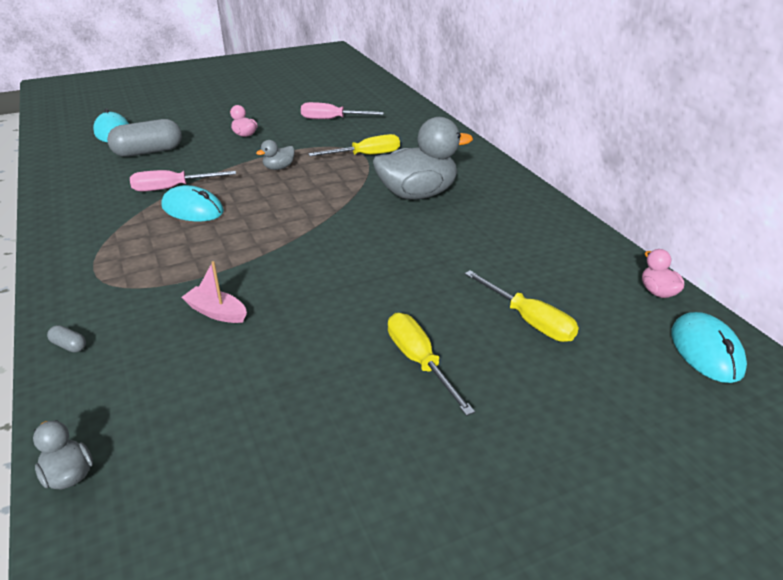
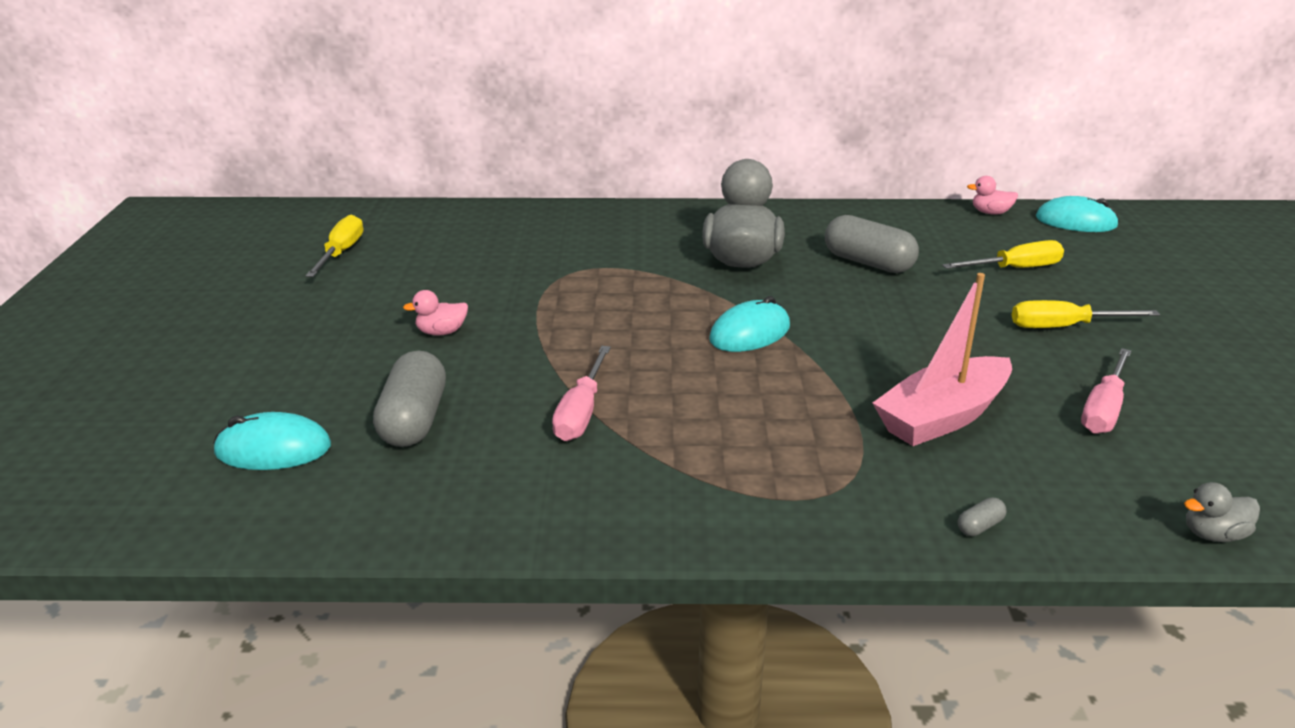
camera: 65 degrees left, 5 degrees down
turquoise mouse [161,185,224,221] -> turquoise mouse moved to [709,296,790,352]
pink boat [182,261,247,323] -> pink boat [873,273,1012,446], size x1.95
grey duck [256,140,295,170] -> none
pink screwdriver [301,102,384,119] -> pink screwdriver moved to [1081,348,1131,434]
yellow screwdriver [308,134,400,156] -> yellow screwdriver moved to [305,215,363,277]
none -> grey capsule [825,215,919,273]

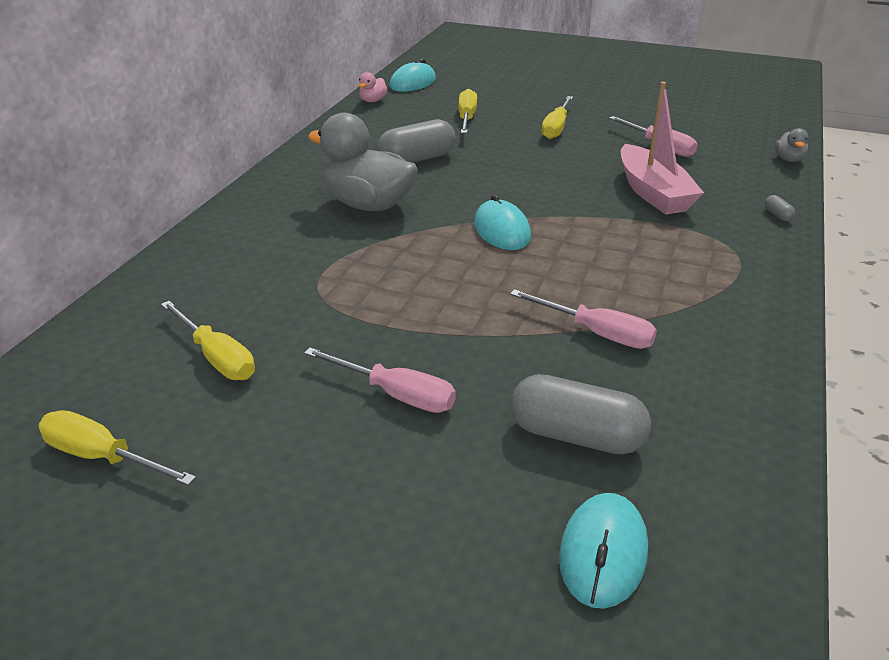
camera: 70 degrees left, 5 degrees up
pink duck [403,290,468,335] -> pink screwdriver [304,348,456,413]
none -> yellow screwdriver [161,301,255,380]

